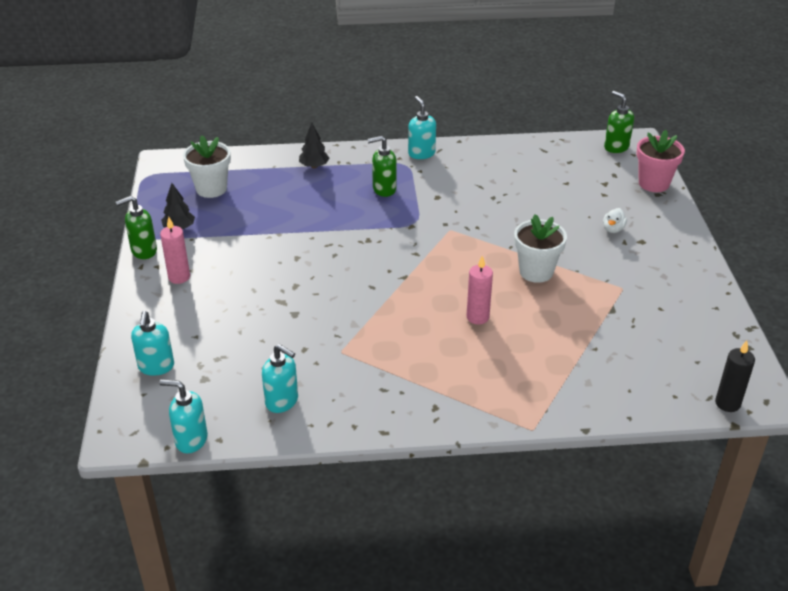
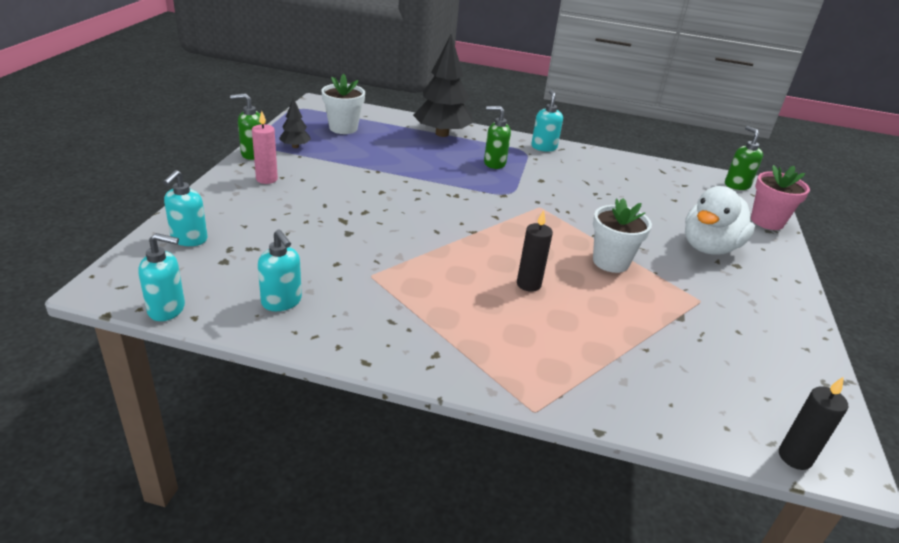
camera: 15 degrees right, 5 degrees down
turquoise soap dispenser [159,379,208,453] -> turquoise soap dispenser turned 150 degrees clockwise [138,233,185,321]
black tree [299,123,329,168] -> black tree [413,34,473,137], size x2.09
pink candle [467,256,493,325] -> black candle [517,210,553,292]
white duck [603,208,627,233] -> white duck [685,186,755,255], size x2.50

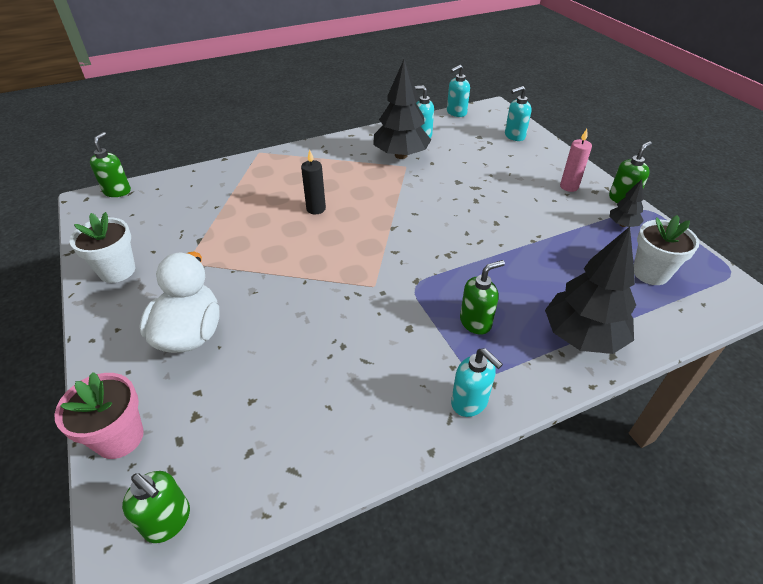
camera: 145 degrees right, 10 degrees up
turquoise soap dispenser [163,170,208,246] -> turquoise soap dispenser turned 90 degrees counterclockwise [505,86,532,141]
white flower pot [593,198,652,273] -> white flower pot moved to [70,212,135,283]
black candle [779,376,848,470] -> green soap dispenser [90,132,131,197]
none -> black tree [374,59,431,159]

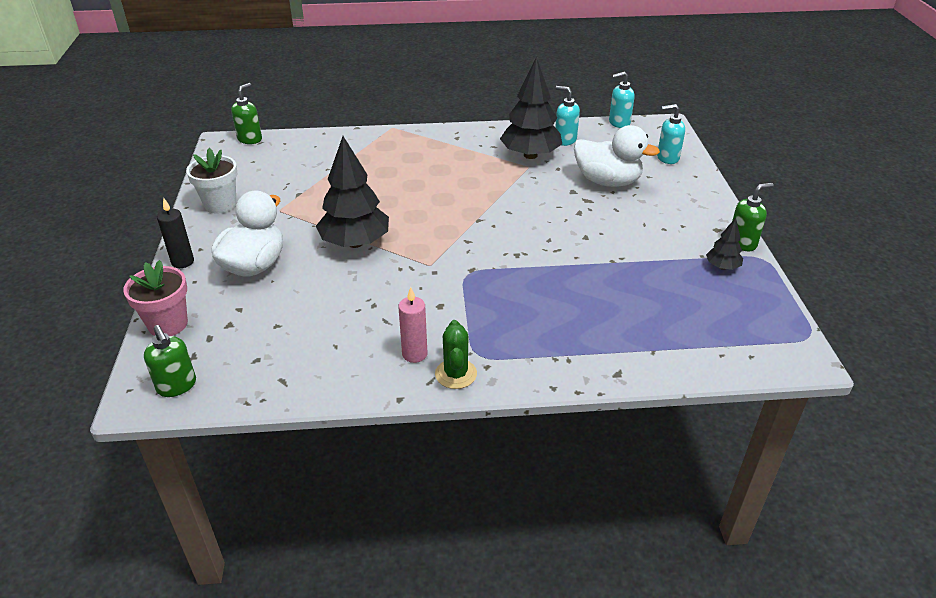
camera: 20 degrees right, 5 degrees down
black candle [301,150,326,214] -> black candle moved to [157,198,194,268]
turquoise soap dispenser [451,348,503,417] -> green cactus [435,320,477,389]
green soap dispenser [460,260,505,335] -> none
black tree [545,227,636,354] -> black tree moved to [316,136,389,248]
pink candle [560,129,592,192] -> pink candle moved to [398,287,427,363]
white flower pot [634,215,699,285] -> none
none -> white duck [574,125,660,187]

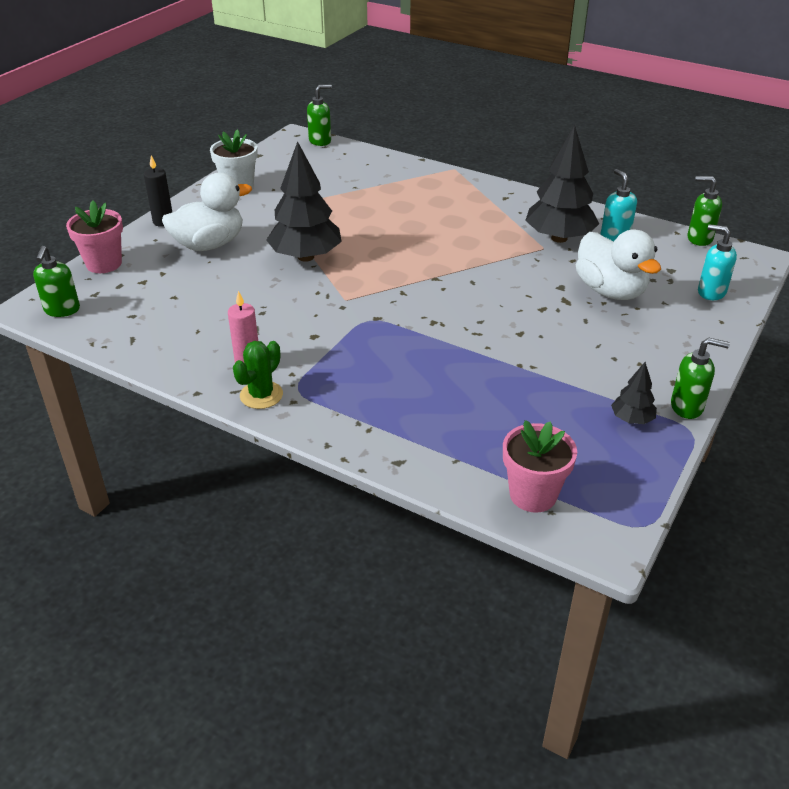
camera: 35 degrees right, 0 degrees up
turquoise soap dispenser [609,72,635,128] -> green soap dispenser [688,176,722,246]
none -> pink flower pot [503,420,577,512]

